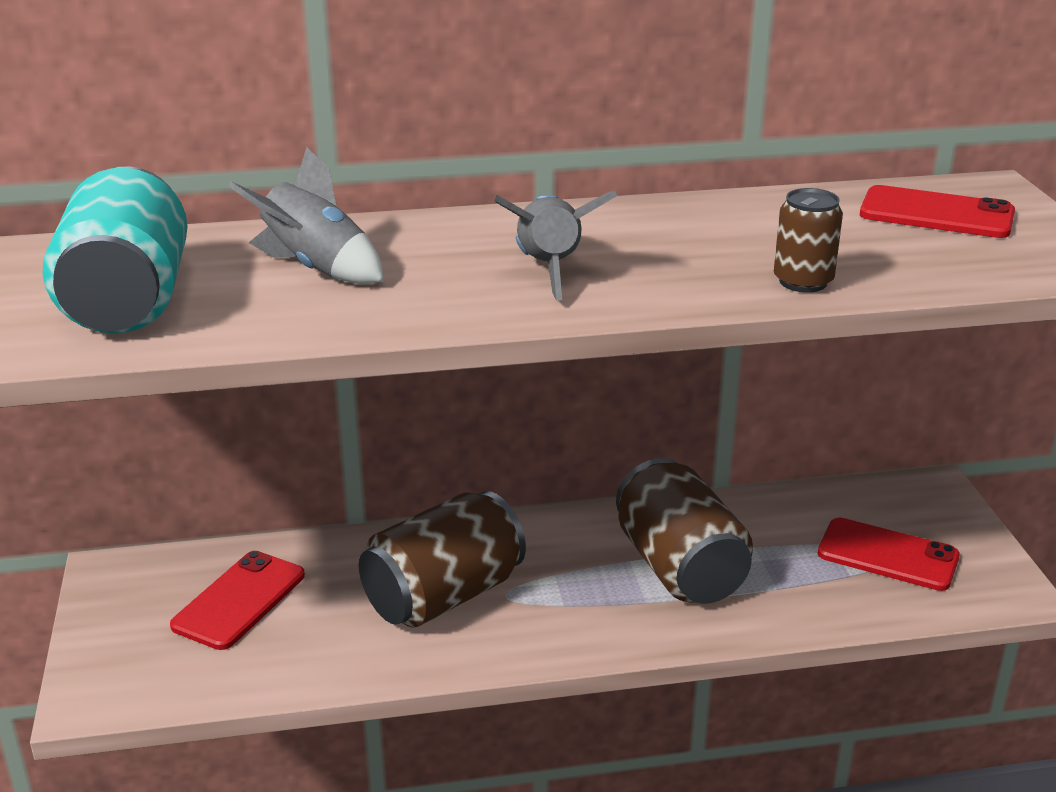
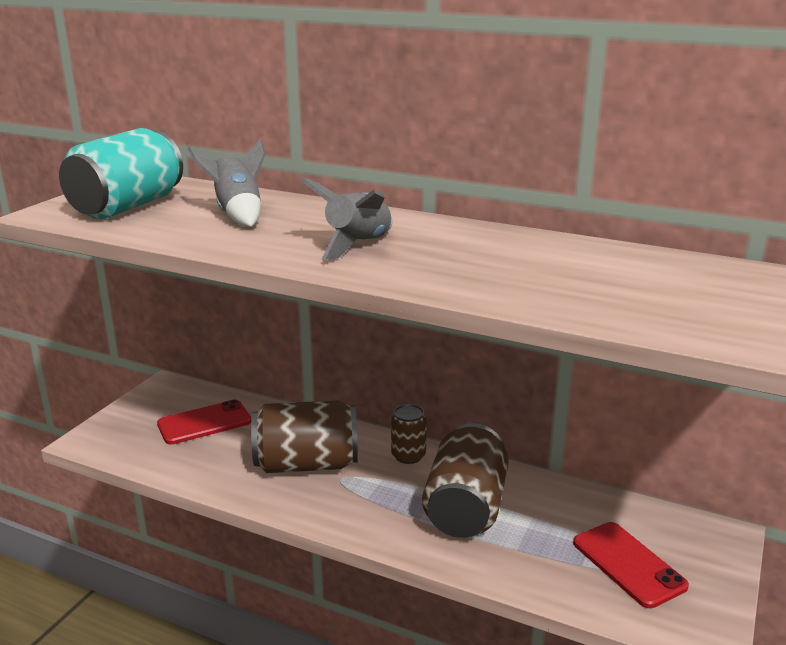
camera: 35 degrees right, 5 degrees down
brown can [774,188,843,292] -> brown can moved to [391,404,427,464]
red phone [860,185,1015,238] -> none

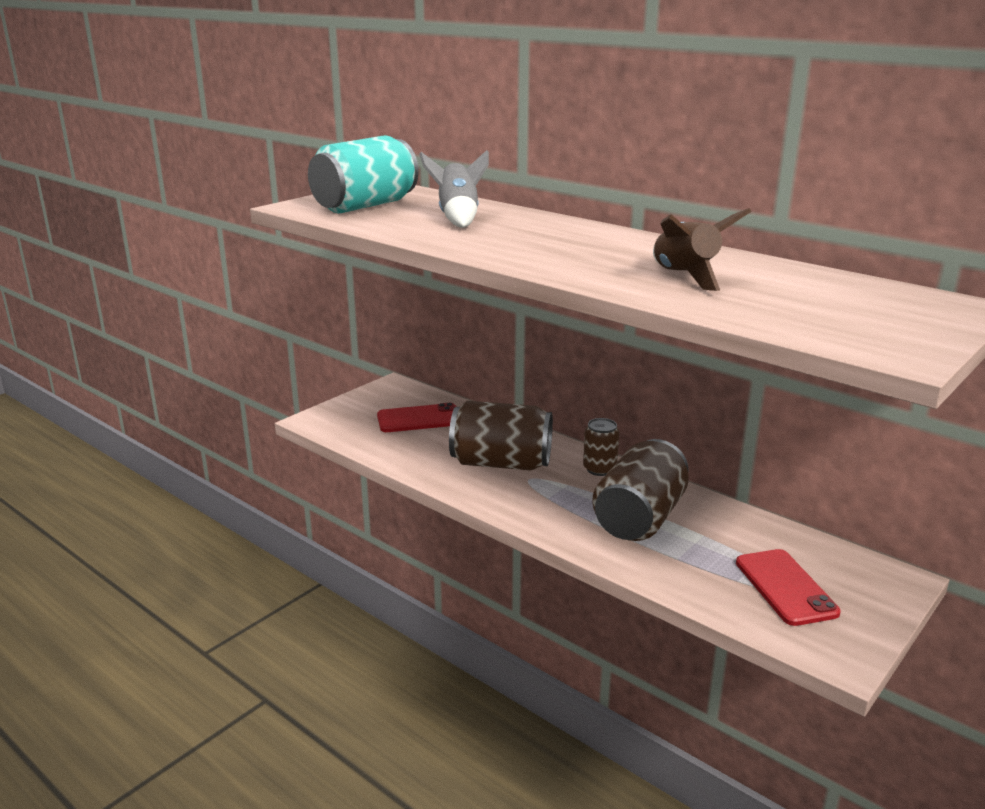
camera: 15 degrees right, 0 degrees up
grey rocket [300,177,393,260] -> none
none -> brown rocket [653,208,752,291]

